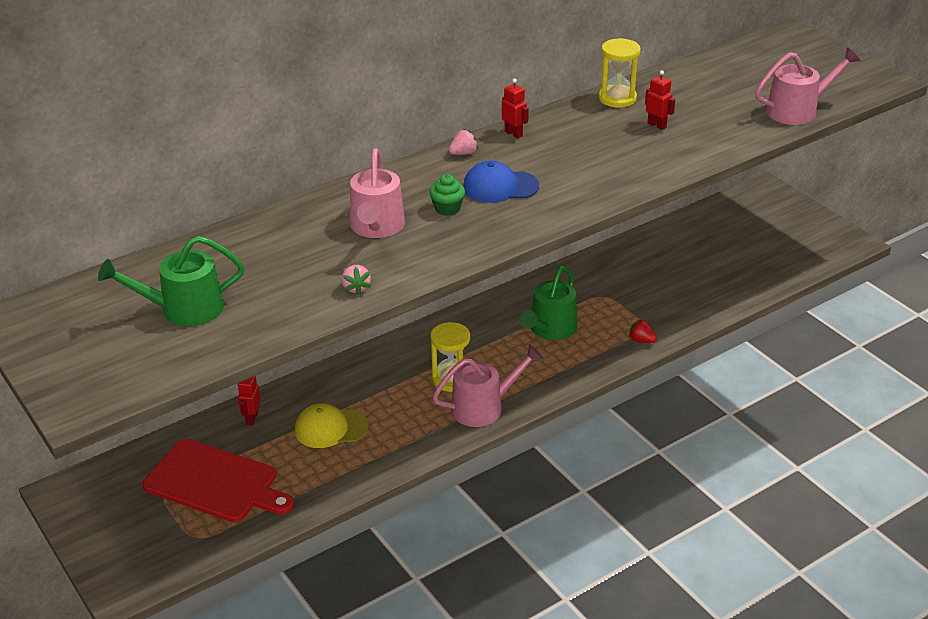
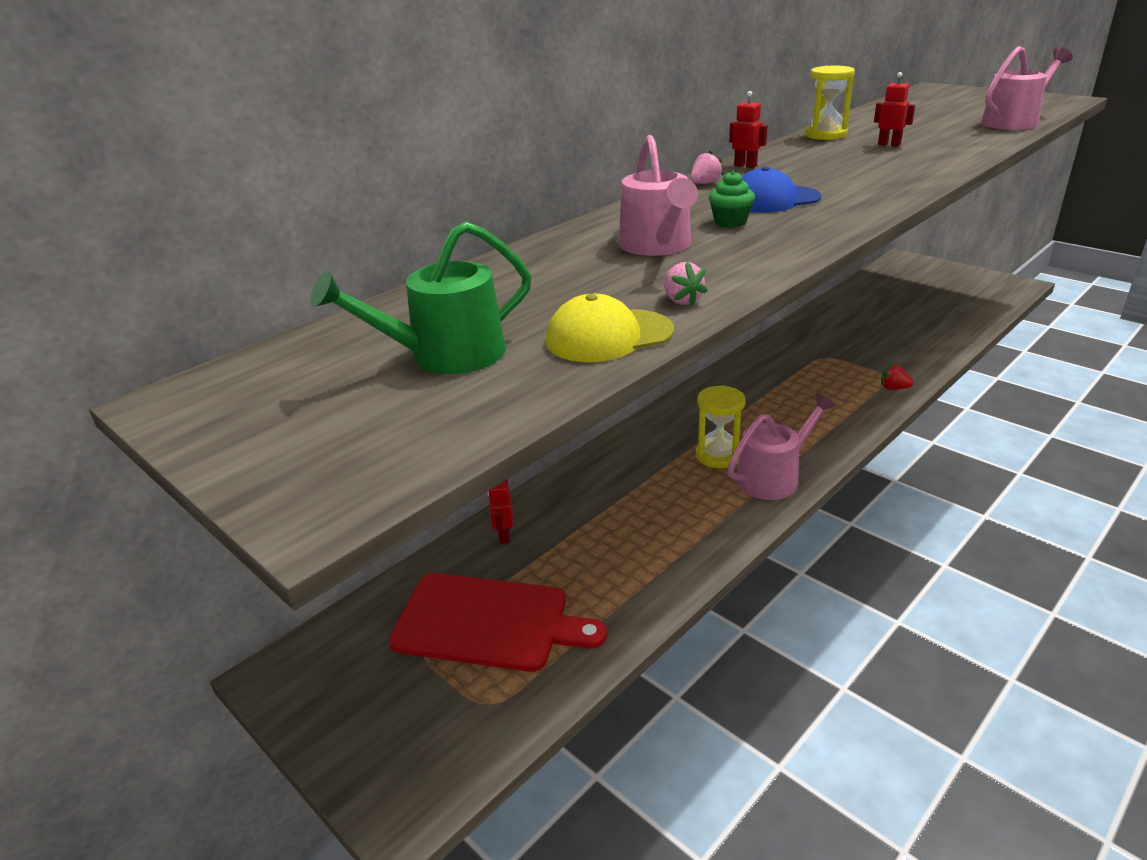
camera: 10 degrees left, 5 degrees down
yellow cap [294,403,368,448] -> yellow cap moved to [546,294,674,362]
green watering can [519,265,577,340] -> none

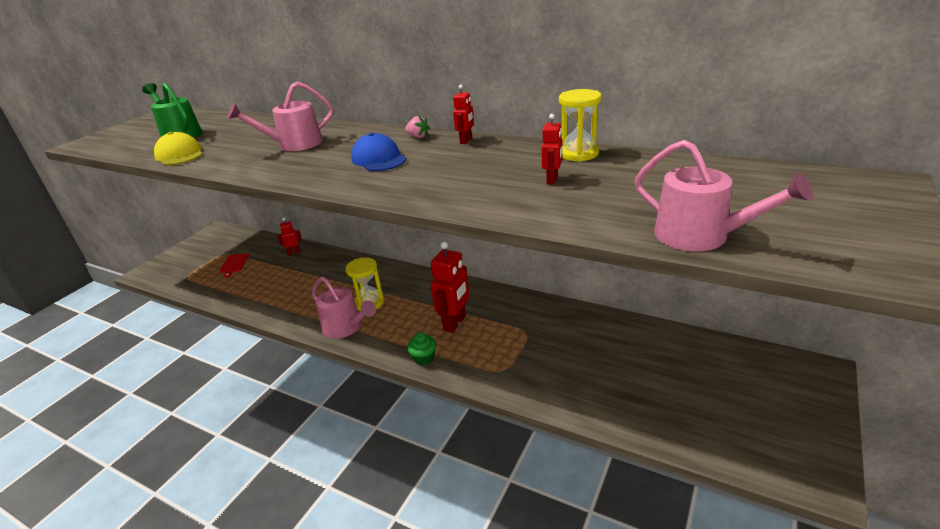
camera: 75 degrees right, 0 degrees up
red cutting board [389,573,607,672] -> red cutting board [220,253,249,278], size x0.44
pink strawberry [664,262,707,306] -> none
green cupcake [709,171,755,228] -> green cupcake moved to [407,332,436,365]
red strawberry [881,364,913,390] -> none
none -> red robot [431,242,469,333]

